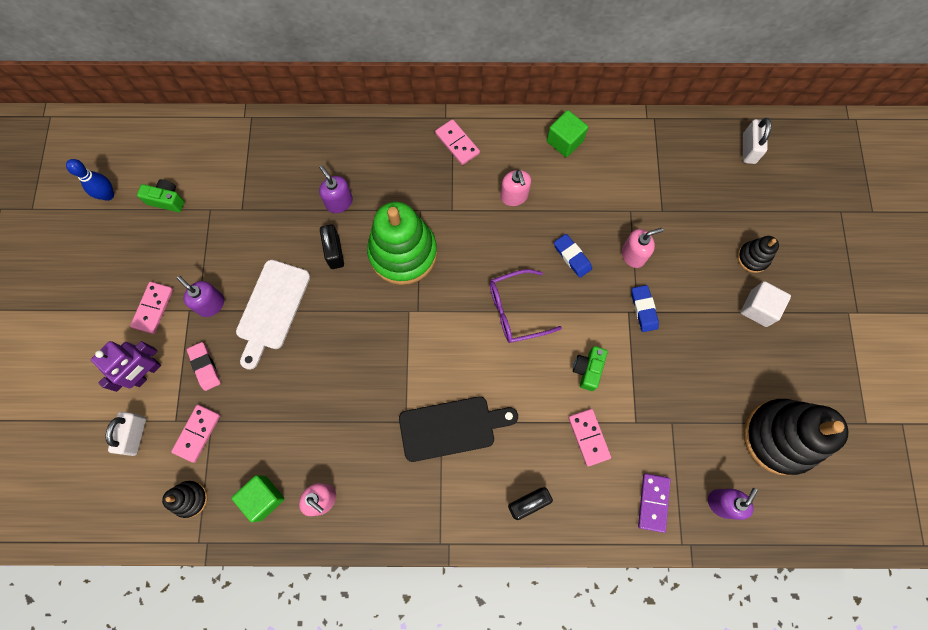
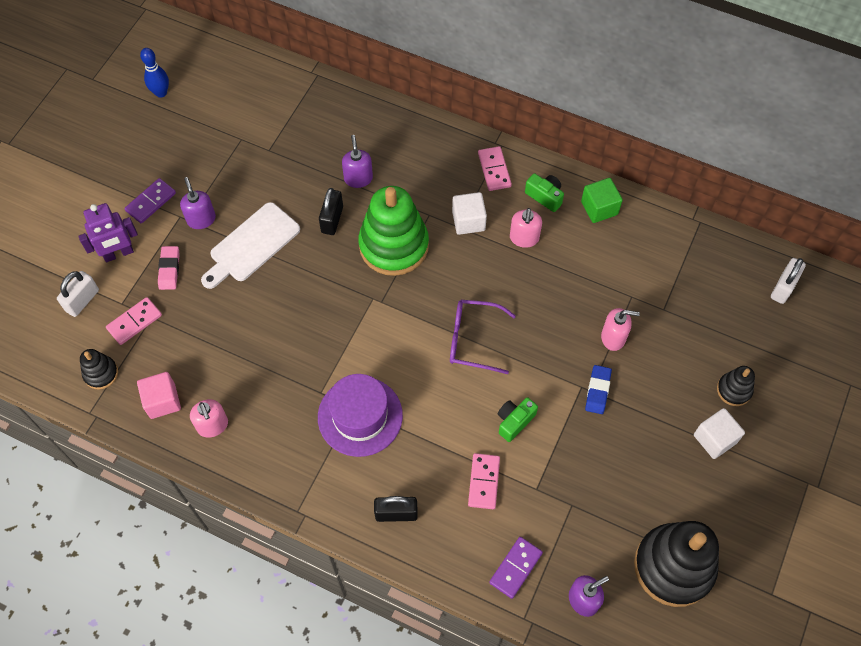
camera: 25 degrees right, 10 degrees down
pink domino [130,282,173,334] -> purple domino [125,178,176,223]
green camera [137,179,184,212] -> green camera moved to [525,173,564,212]
green cube [231,475,284,522] -> pink cube [137,372,181,419]
black cutting board [399,397,518,462] -> purple hat [318,374,403,457]
blue eraser [554,234,592,278] -> none
none -> white cube [452,192,487,235]

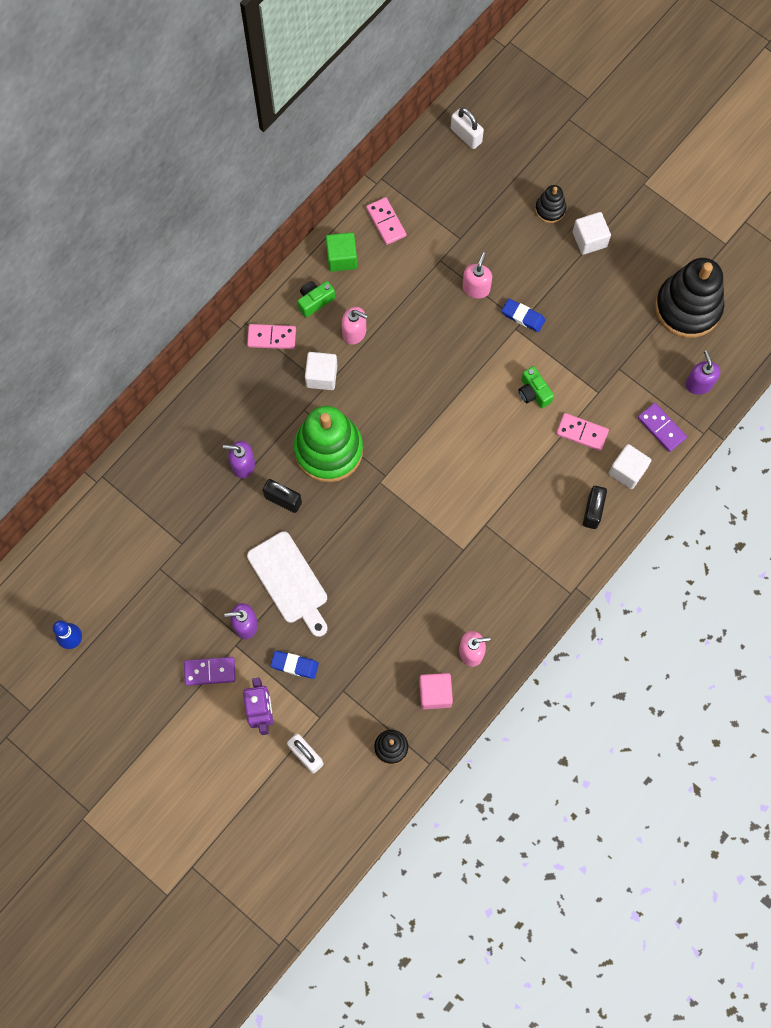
camera: 75 degrees left, 10 degrees up
pink domino [106,297,162,345] -> pink domino moved to [366,197,406,245]
purple domino [125,178,176,223] -> purple domino turned 60 degrees counterclockwise [184,657,236,686]
pink eraser [158,246,180,290] -> blue eraser [270,651,319,679]
purple hat [318,374,403,457] -> none
purple glasses [450,300,516,374] -> none
none -> white cube [608,444,652,489]

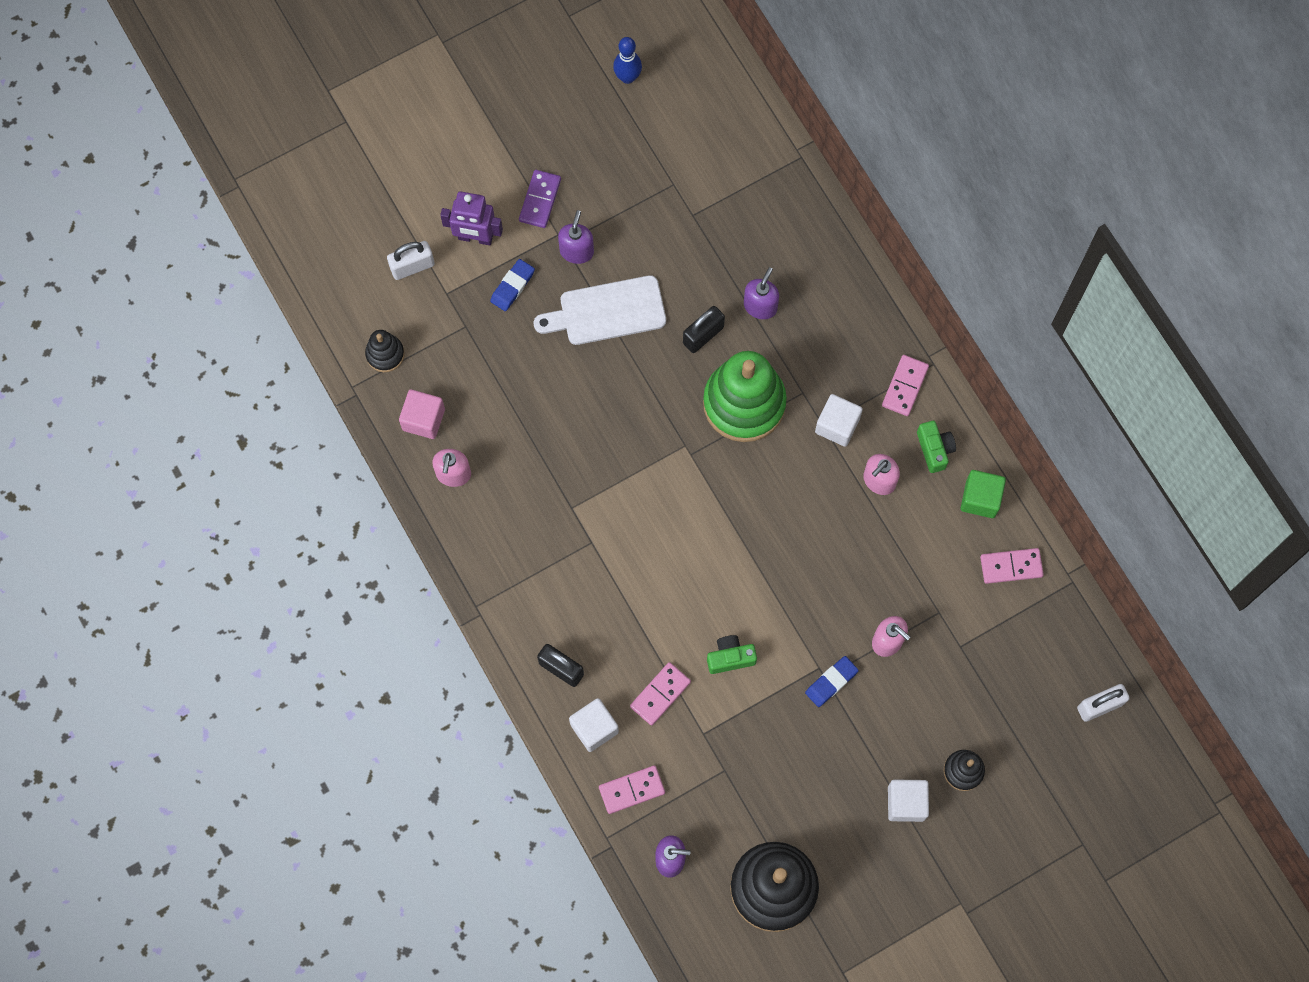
camera: 110 degrees right, 0 degrees up
purple domino [637,403,687,452] -> pink domino [599,765,665,814]

